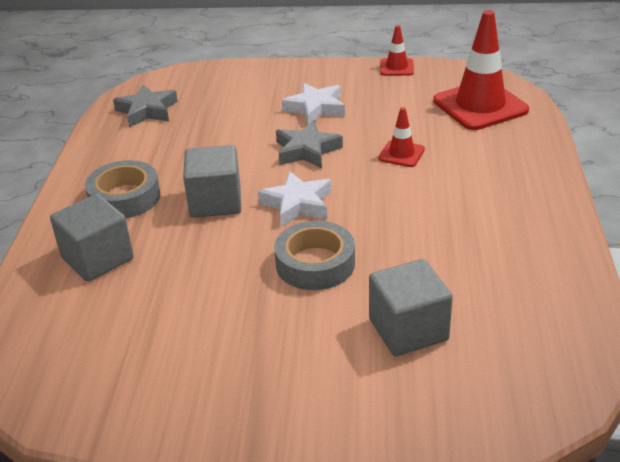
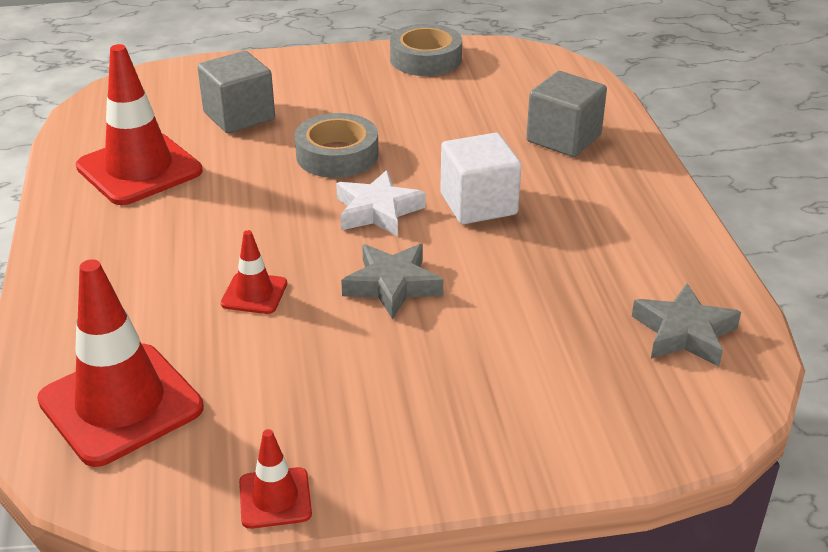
camera: 165 degrees right, 0 degrees up
grey tape [85,160,160,218] -> grey tape moved to [390,24,462,76]
grey cube [183,145,241,218] -> white cube [440,133,521,224]
white star [282,82,345,124] -> none
none -> red traffic cone [76,44,203,205]

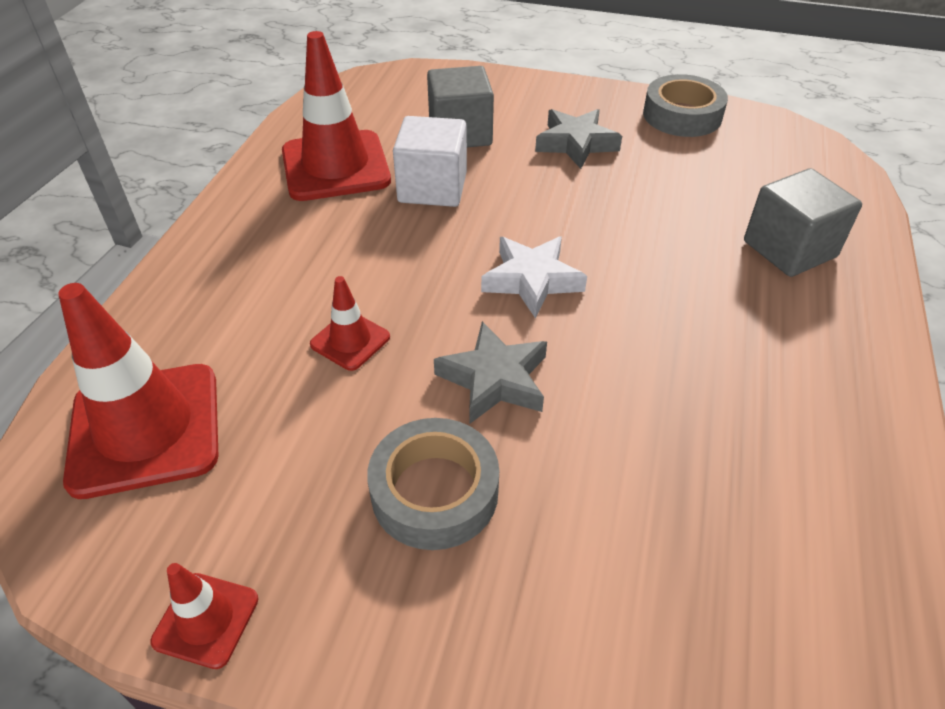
camera: 25 degrees right, 10 degrees up
grey tape [295,113,379,178] -> grey tape moved to [367,418,499,550]
white cube [440,133,521,224] -> white cube moved to [393,116,467,207]
grey star [632,283,741,367] -> grey star moved to [535,109,622,169]

